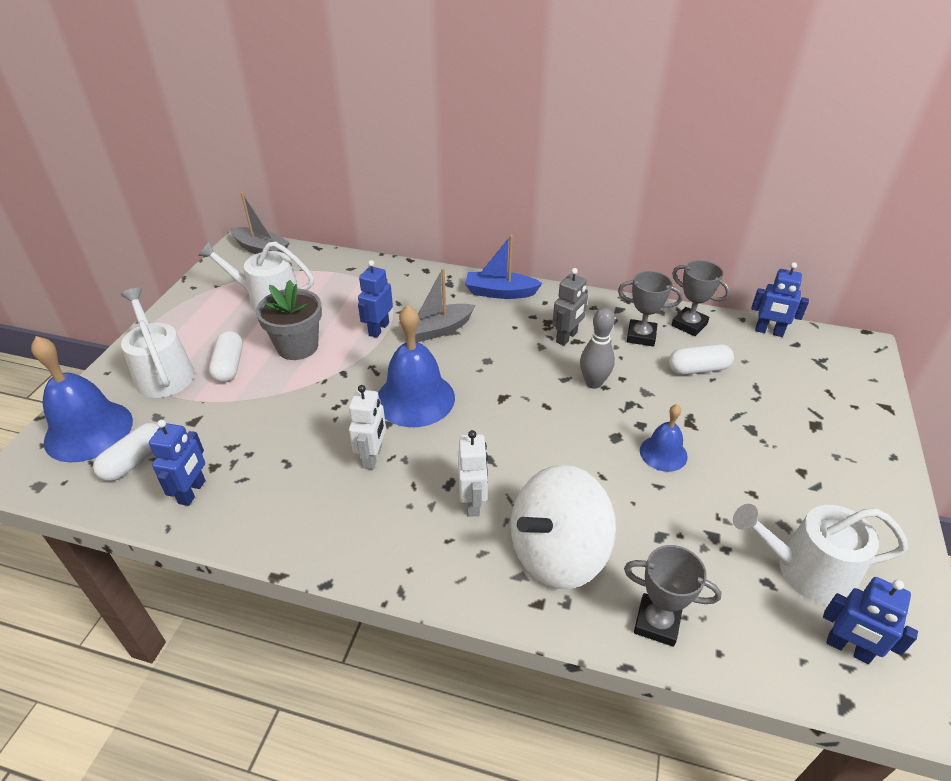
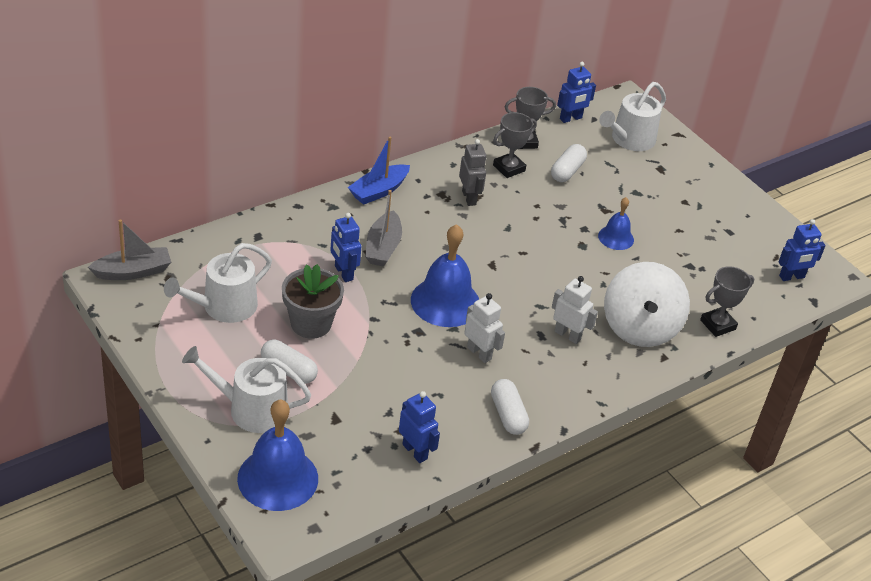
camera: 55 degrees left, 0 degrees up
white capsule [93,423,159,481] -> white capsule moved to [491,379,529,435]
grey bowling pin [580,308,615,389] -> none
white watering can [733,504,908,604] -> white watering can moved to [599,82,666,151]

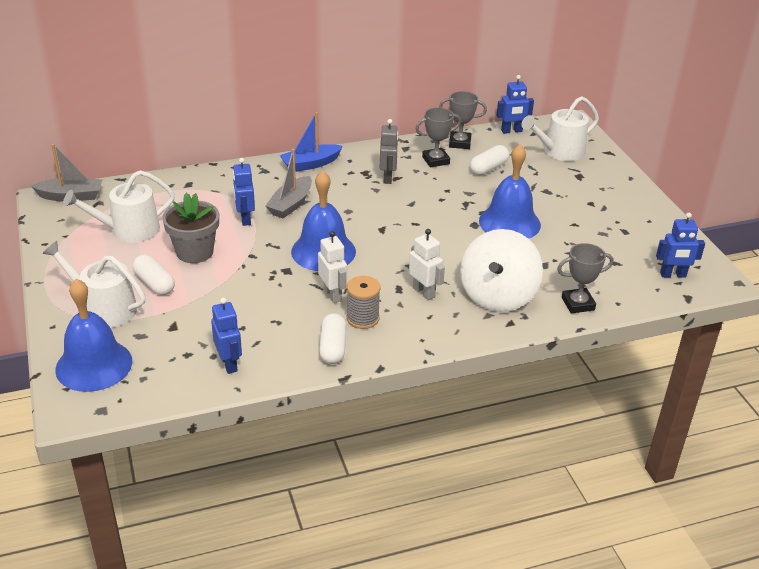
camera: 20 degrees right, 5 degrees down
blue bell [598,197,634,250] -> blue bell [479,144,541,239], size x1.81
none -> grey spool [347,276,381,329]

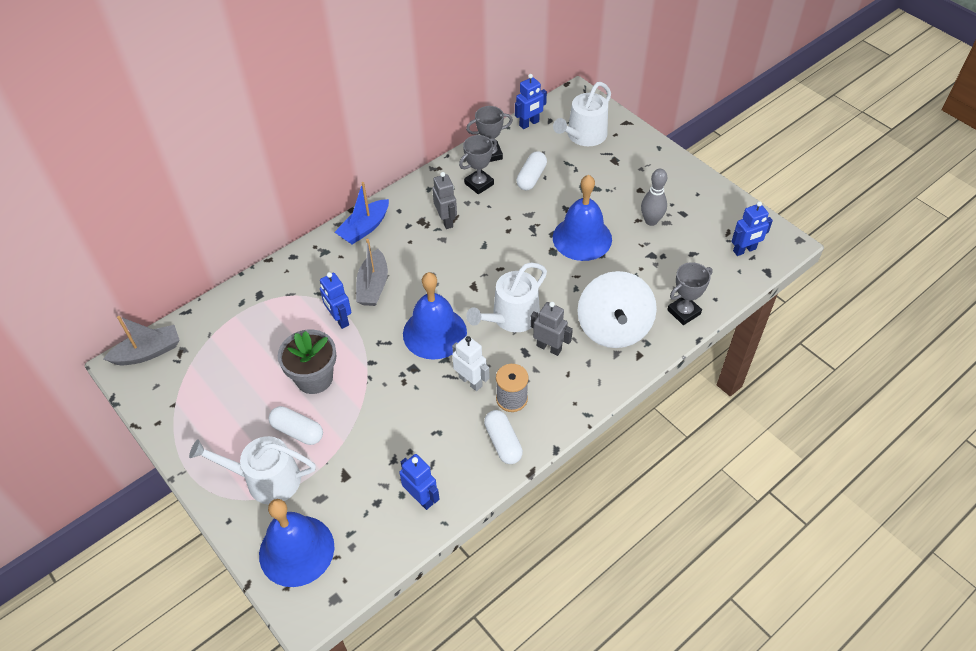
camera: 20 degrees left, 15 degrees up
white watering can [63,170,175,243] -> white watering can moved to [466,263,547,332]
white robot [409,229,445,300] -> grey robot [530,302,573,356]
none -> grey bowling pin [641,169,667,226]

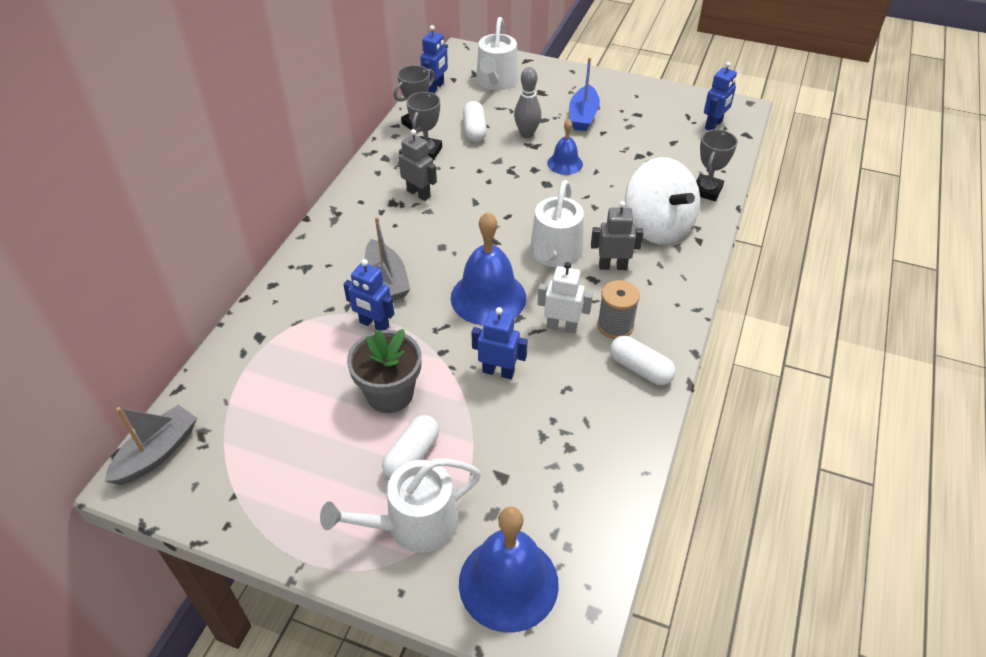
camera: 30 degrees left, 5 degrees down
white capsule [269,406,323,445] -> white capsule turned 60 degrees counterclockwise [382,415,439,479]
blue boat [335,182,389,244] -> blue boat moved to [569,57,600,131]
blue robot [399,454,439,510] -> blue robot moved to [471,307,528,379]
blue bell [553,175,612,261] -> blue bell [547,119,583,175], size x0.55
grey bowling pin [641,169,667,226] -> grey bowling pin moved to [514,67,541,138]

